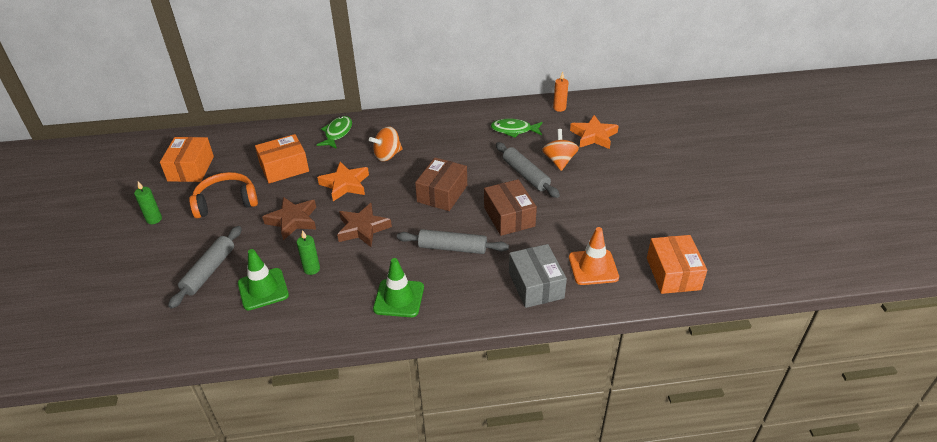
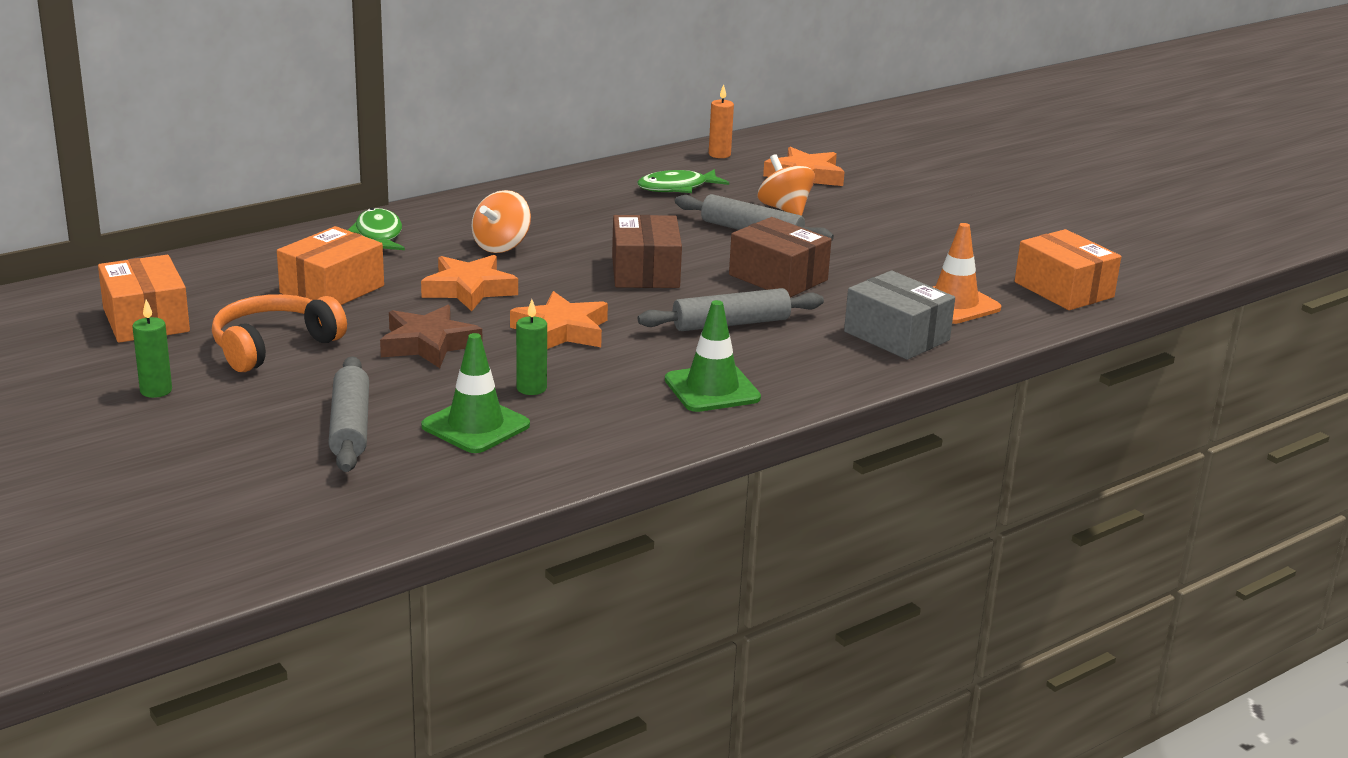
camera: 30 degrees left, 15 degrees down
brown star [337,203,392,247] -> orange star [510,291,608,349]

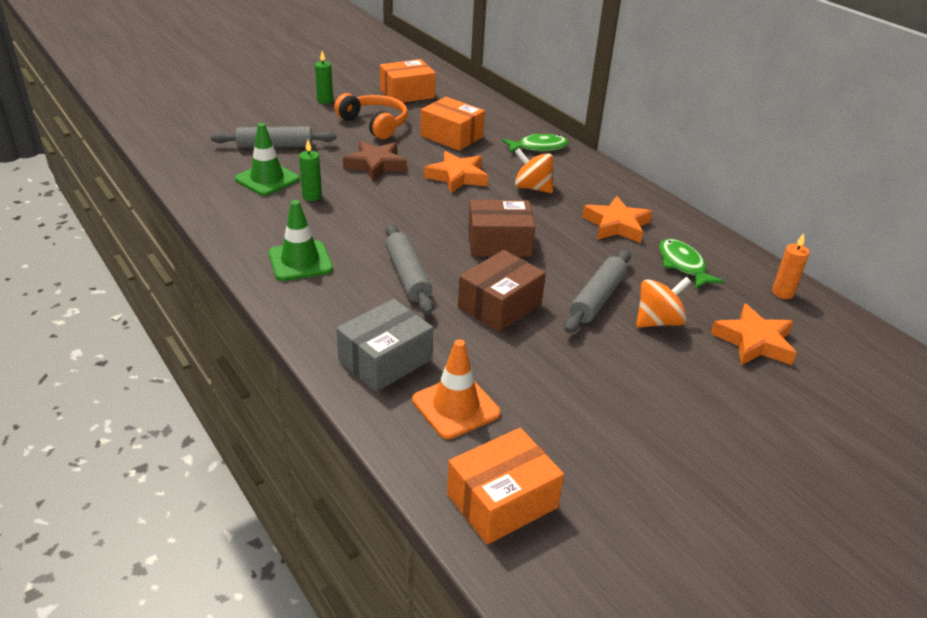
camera: 90 degrees right, 10 degrees up
orange star [510,291,608,349] -> orange star moved to [582,196,653,243]

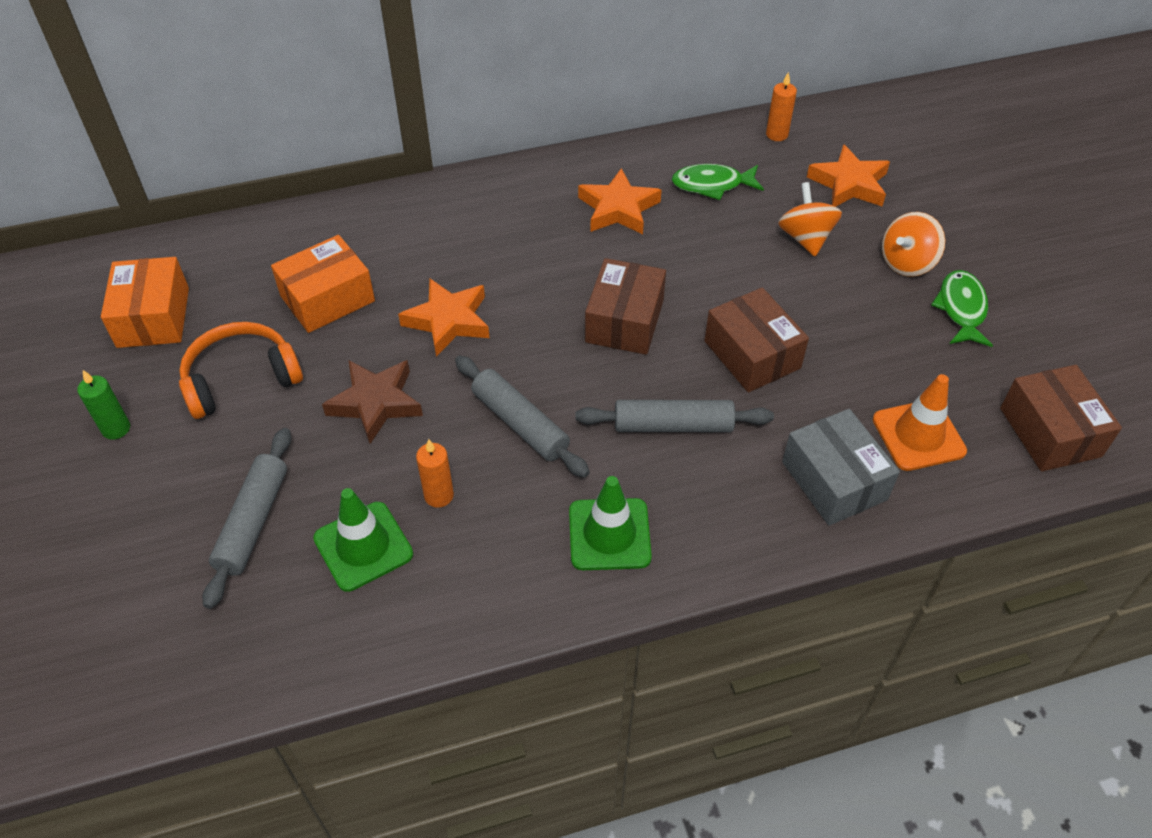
camera: 70 degrees left, 15 degrees up
green candle [299,140,322,201] -> orange candle [416,439,454,508]
orange box [447,428,564,545] -> brown box [1000,365,1122,471]
green fish [502,133,569,153] -> green fish moved to [931,270,993,347]
orange spinning top [515,148,553,193] -> orange spinning top moved to [882,212,945,276]
grey rolling pin [564,250,631,333] -> grey rolling pin moved to [455,356,590,478]

